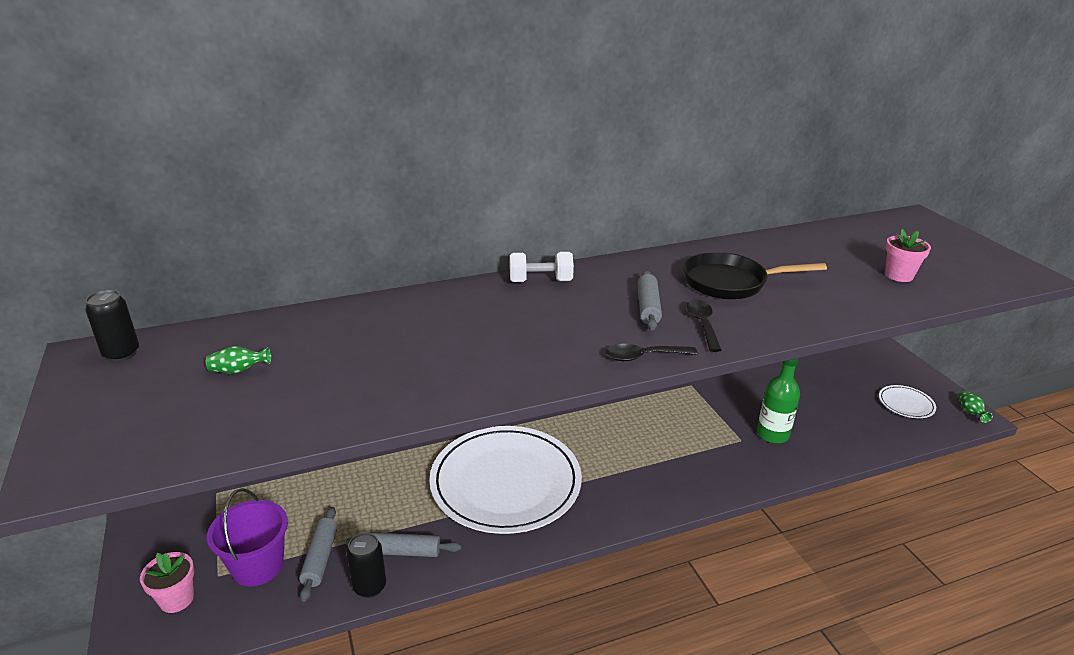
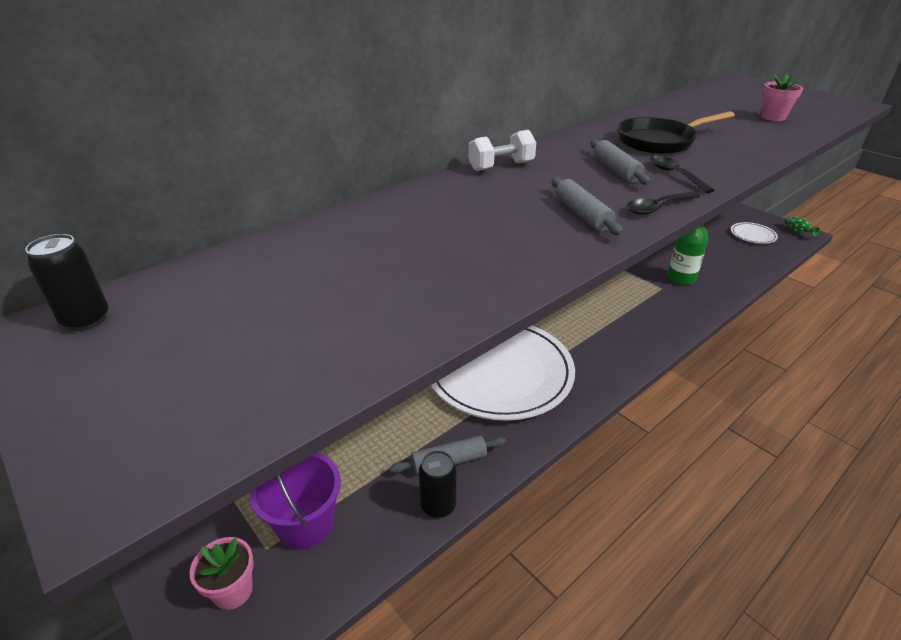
camera: 20 degrees left, 5 degrees up
green vase [206,346,271,374] -> none
grey rolling pin [299,507,338,602] -> grey rolling pin moved to [552,177,623,235]

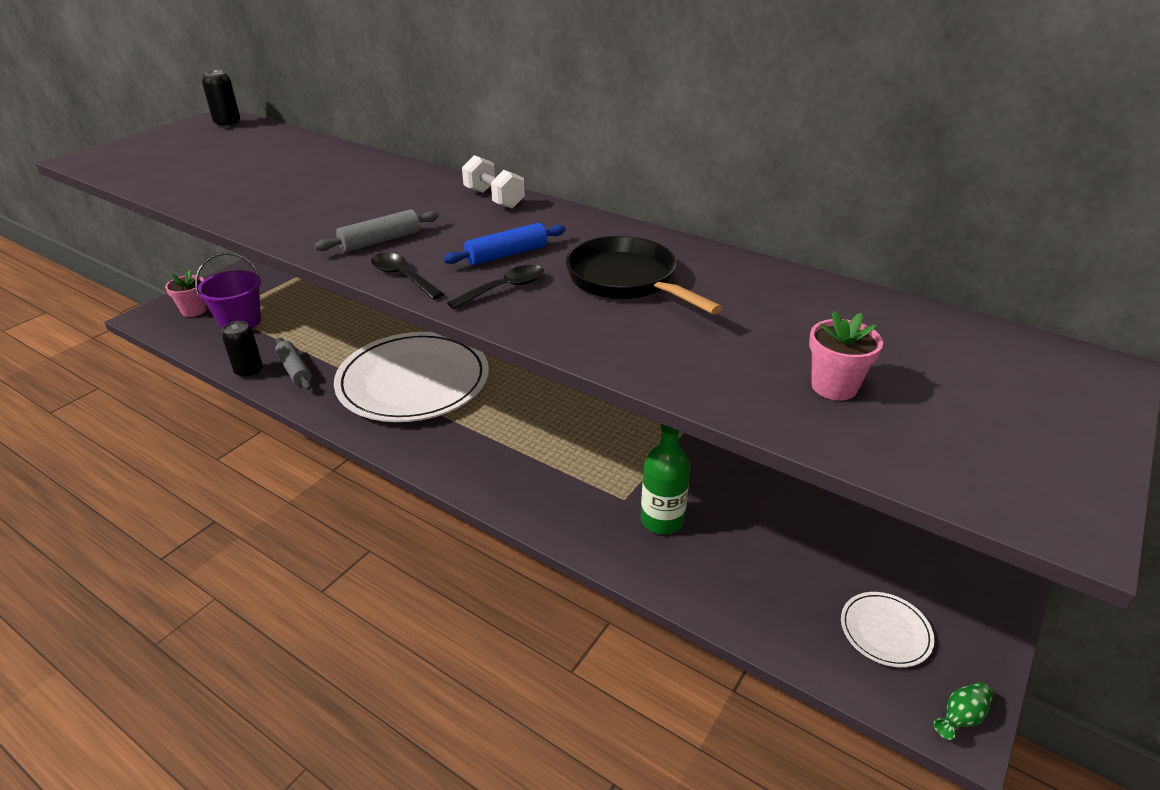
camera: 75 degrees right, 0 degrees up
grey rolling pin [591,140,650,185] -> blue rolling pin [443,223,566,265]

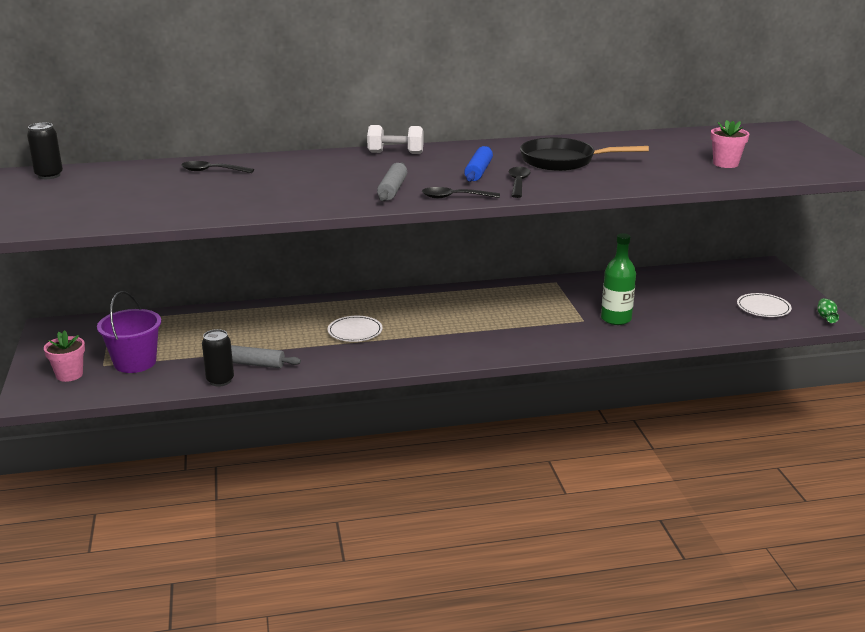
camera: 45 degrees left, 10 degrees down
white plate [334,332,489,422] -> white plate [327,316,382,342], size x0.41
none -> black spoon [182,161,254,173]

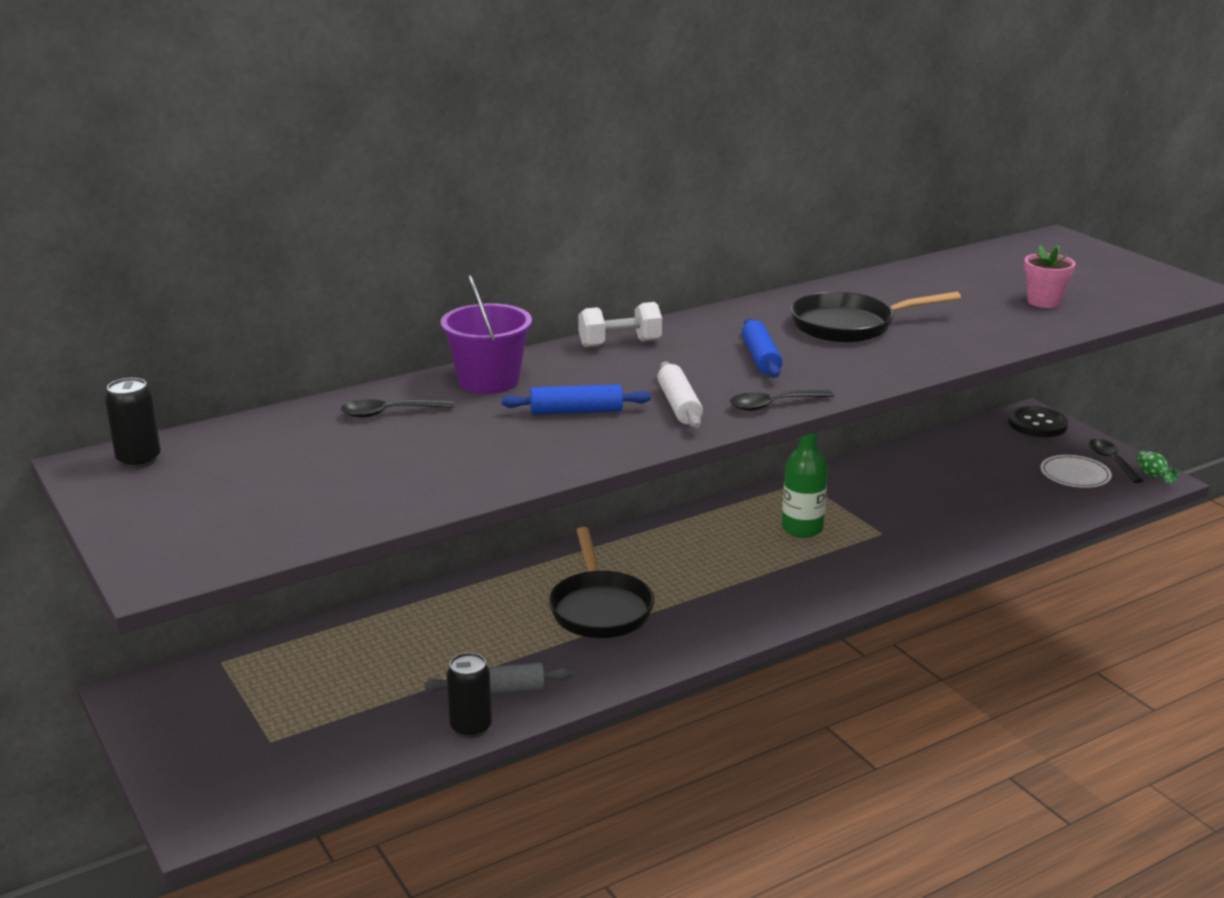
camera: 20 degrees left, 0 degrees up
pink flower pot [44,330,85,382] -> none
purple bucket [97,291,161,373] -> purple bucket moved to [441,275,532,394]
white plate [327,316,382,342] -> black pan [549,527,654,638]
grey rolling pin [377,162,407,201] -> white rolling pin [657,361,703,428]
black spoon [508,167,531,198] -> black spoon moved to [1089,439,1144,483]
green bottle [601,233,636,325] -> green bottle moved to [782,432,828,538]
none -> blue rolling pin [502,384,651,414]
none -> black button [1008,406,1068,437]

